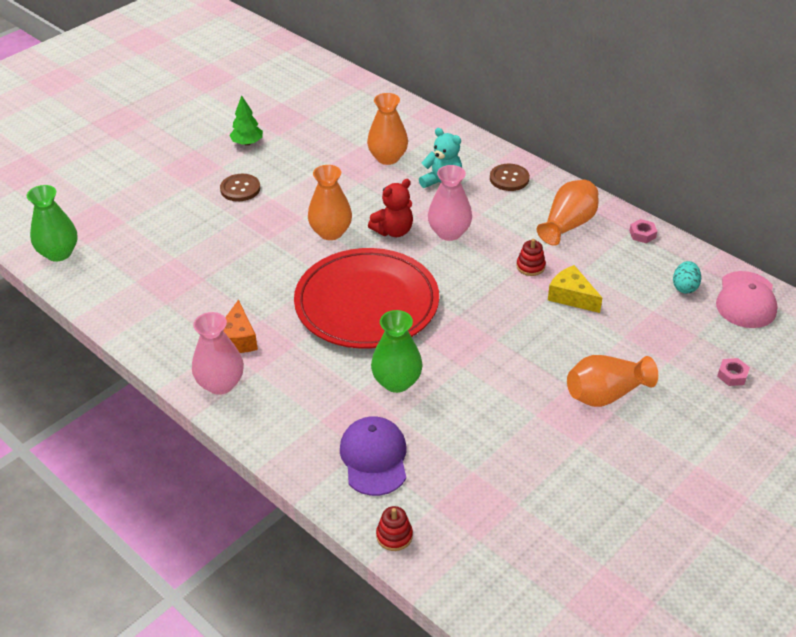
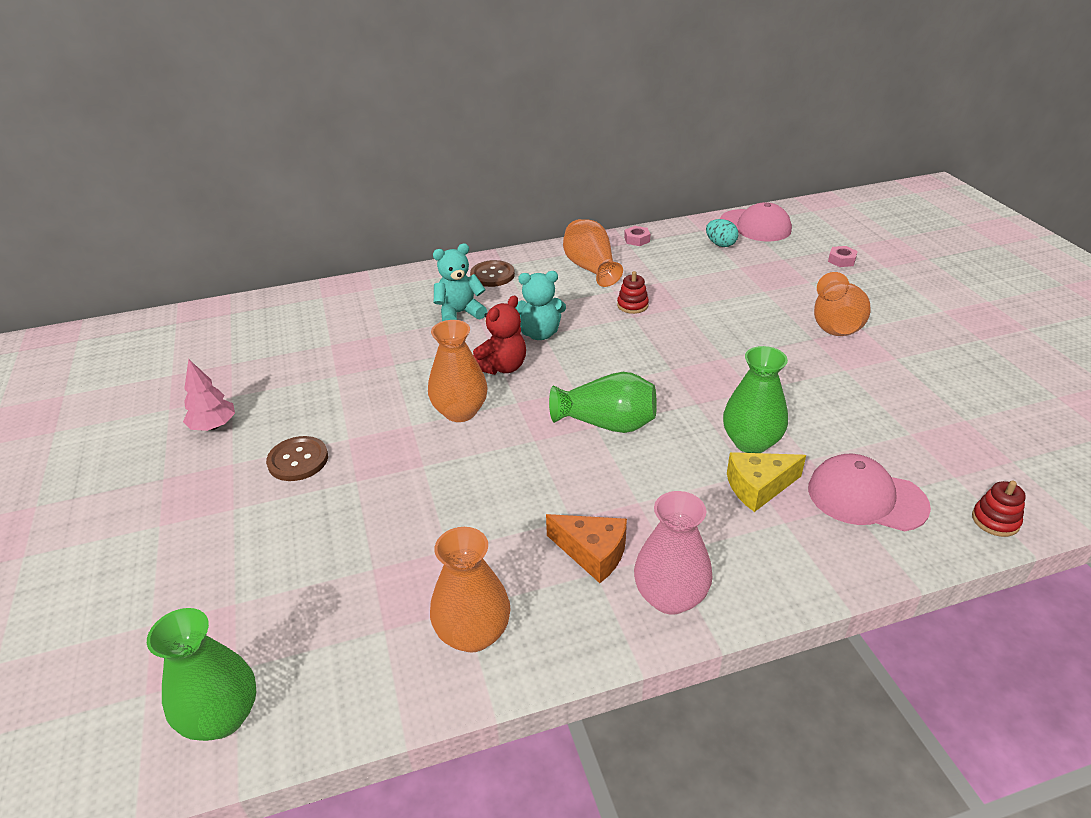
camera: 60 degrees left, 5 degrees down
green tree [229,95,263,146] -> pink tree [183,359,235,431]
red plate [294,248,439,349] -> green vase [549,372,657,433]
purple cap [340,416,406,496] -> pink cap [808,454,931,531]
orange vase [367,93,408,165] -> orange vase moved to [430,527,510,653]
red teddy bear [368,179,413,237] -> red teddy bear turned 45 degrees clockwise [473,295,526,375]
pink vase [428,165,472,241] -> turquoise teddy bear [516,271,566,340]
yellow cheese [548,265,602,313] -> yellow cheese moved to [727,452,806,512]

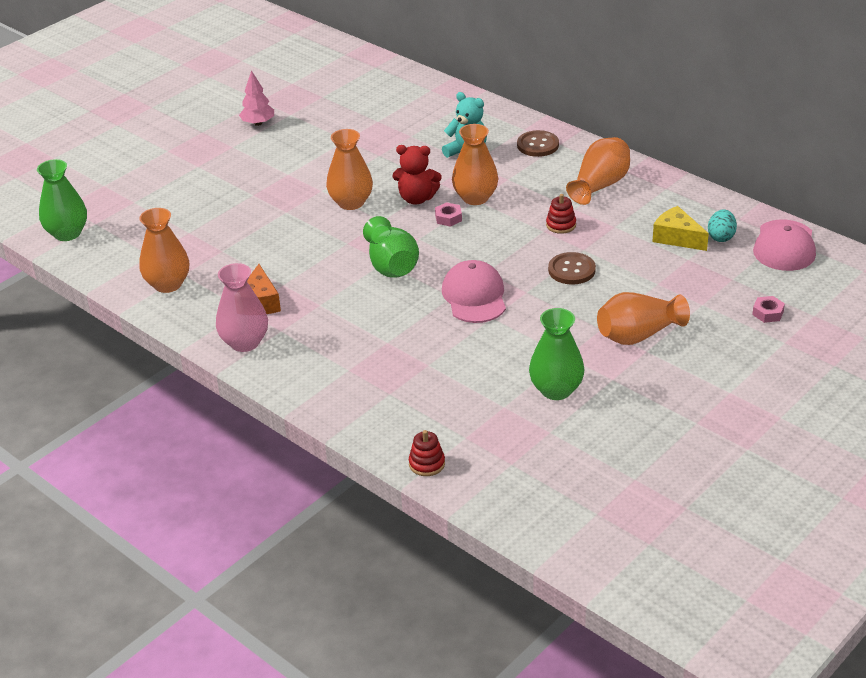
camera: 60 degrees right, 0 degrees up
brown button [266,436,328,481] -> brown button moved to [548,252,596,285]
turquoise teddy bear [516,271,566,340] -> orange vase [452,124,498,205]
pink nut [624,226,650,246] -> pink nut moved to [435,202,462,227]
green vase [723,346,788,453] -> green vase moved to [529,308,584,400]
yellow cheese [727,452,806,512] -> yellow cheese moved to [653,206,709,251]
pink cap [808,454,931,531] -> pink cap moved to [442,260,506,323]

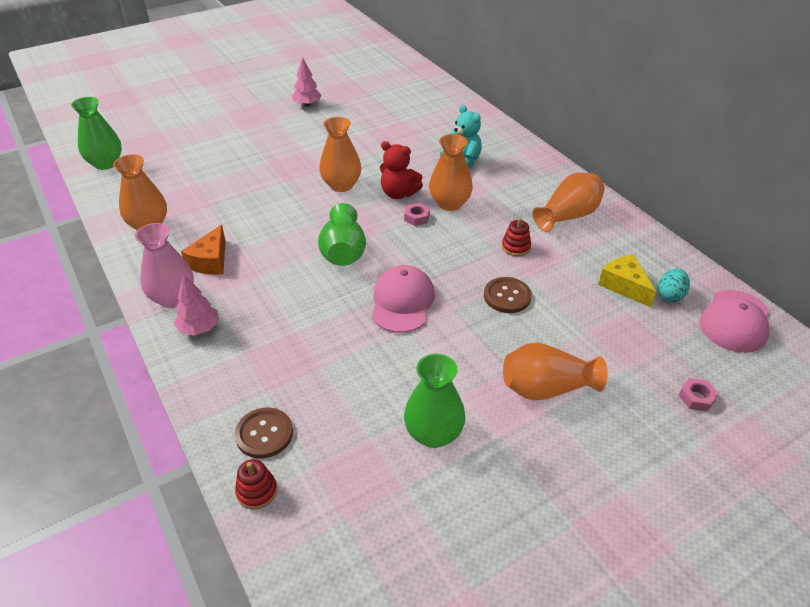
camera: 15 degrees right, 5 degrees up
brown button [517,130,559,157] -> brown button moved to [235,408,293,458]
none -> pink tree [174,274,219,336]

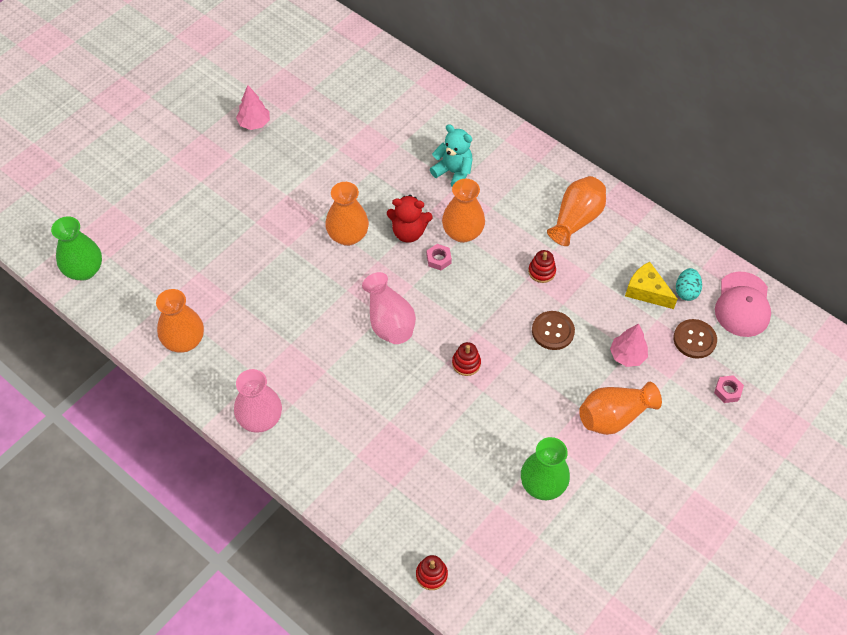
camera: 20 degrees left, 15 degrees up
pink tree [174,274,219,336] -> pink tree moved to [610,324,648,367]
orange cheese [181,225,226,275] -> none
brown button [235,408,293,458] -> brown button moved to [673,319,717,359]
green vase [318,203,366,266] -> pink vase [362,272,416,344]
pink cap [372,265,435,333] -> red stacking toy [452,342,481,376]

